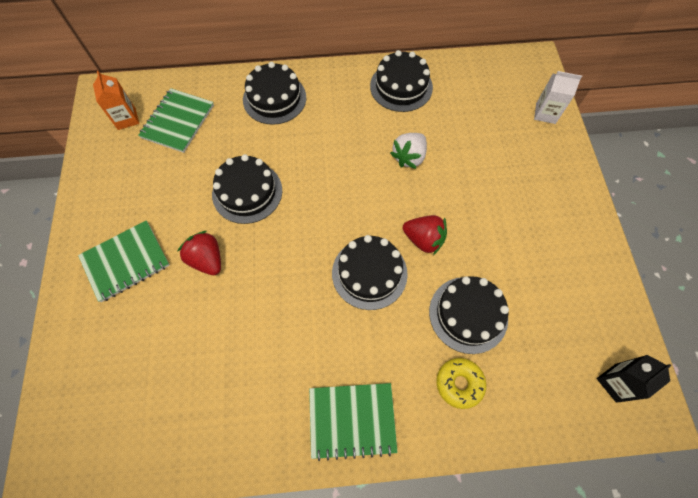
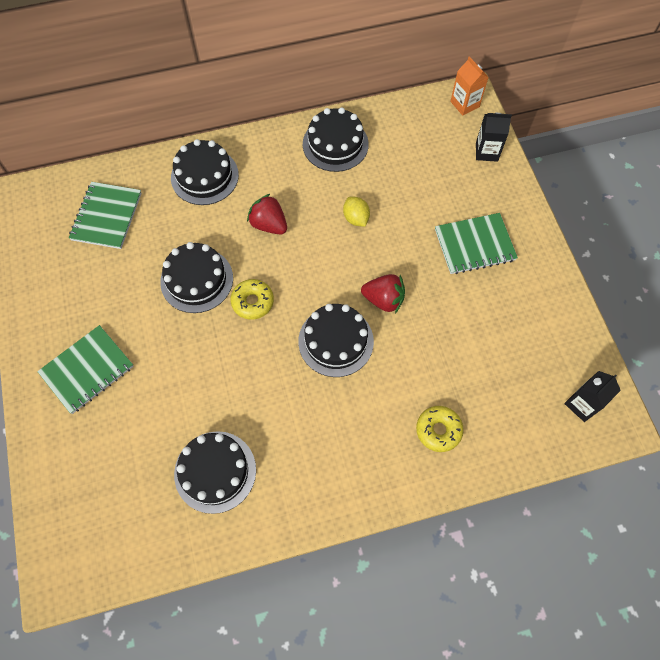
camera: 10 degrees left, 0 degrees up
orange carton [93,71,139,130] -> orange carton moved to [450,56,489,116]
red strawberry [178,231,221,275] -> red strawberry moved to [247,194,287,235]
green notebook [309,383,398,461] -> green notebook moved to [435,213,518,274]
white strawberry [390,133,427,169] -> yellow lemon [343,197,370,227]
black cake [429,276,509,354] -> black cake moved to [174,431,256,514]
white carton [534,71,582,124] -> black carton [476,113,512,162]
none -> yellow donut [230,279,274,320]

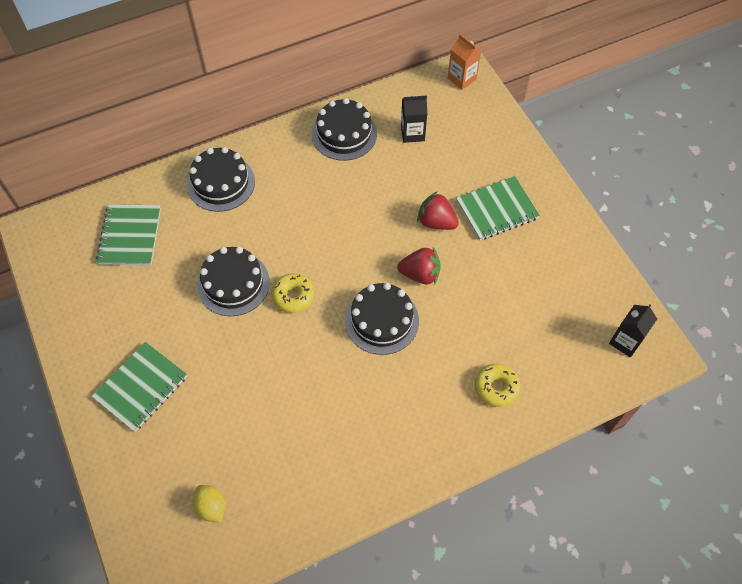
camera: 10 degrees left, 5 degrees down
black cake [174,431,256,514] -> none
red strawberry [247,194,287,235] -> red strawberry moved to [417,191,459,230]
yellow lemon [343,197,370,227] -> yellow lemon moved to [192,485,226,523]
black carton [476,113,512,162] -> black carton moved to [401,95,427,143]

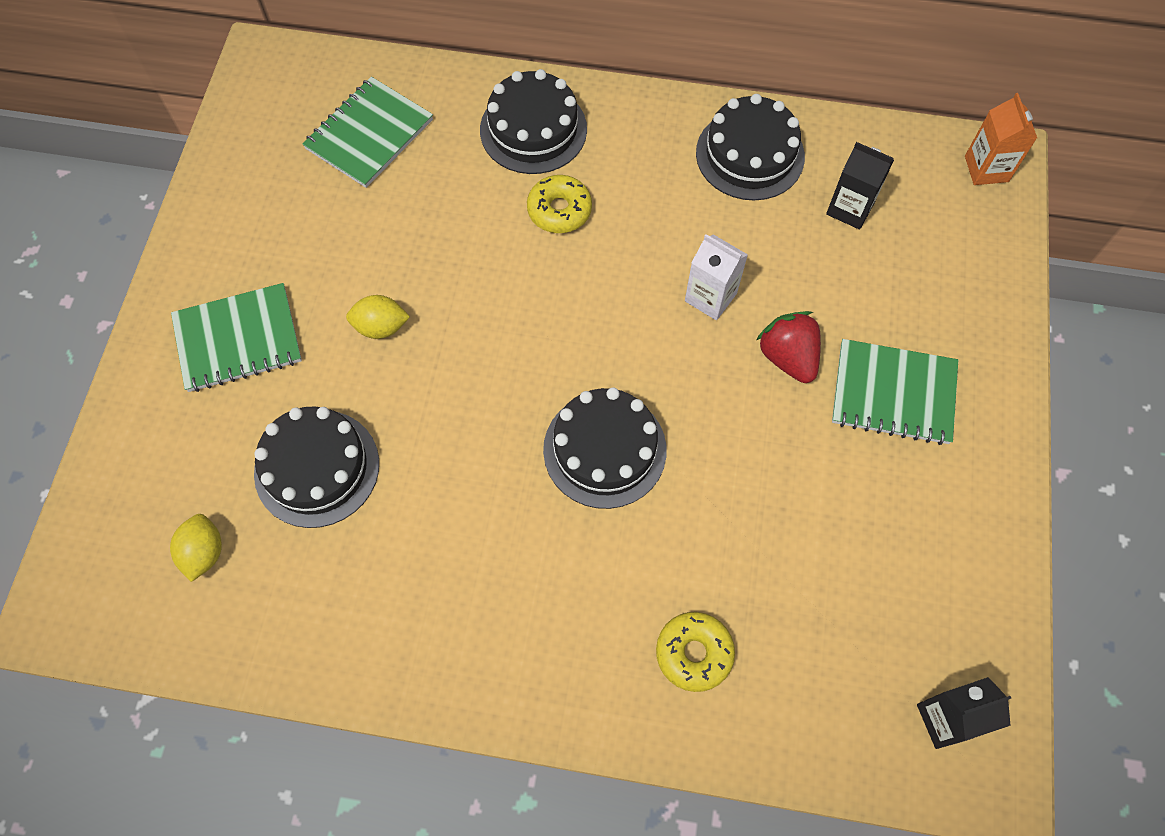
camera: 35 degrees right, 5 degrees up
black cake [197,247,270,316] -> black cake moved to [254,406,379,528]
yellow donut [271,273,314,313] -> yellow donut moved to [527,175,592,233]
red strawberry [397,247,441,285] -> none
none -> yellow lemon [346,295,410,339]
none -> white carton [685,234,748,320]

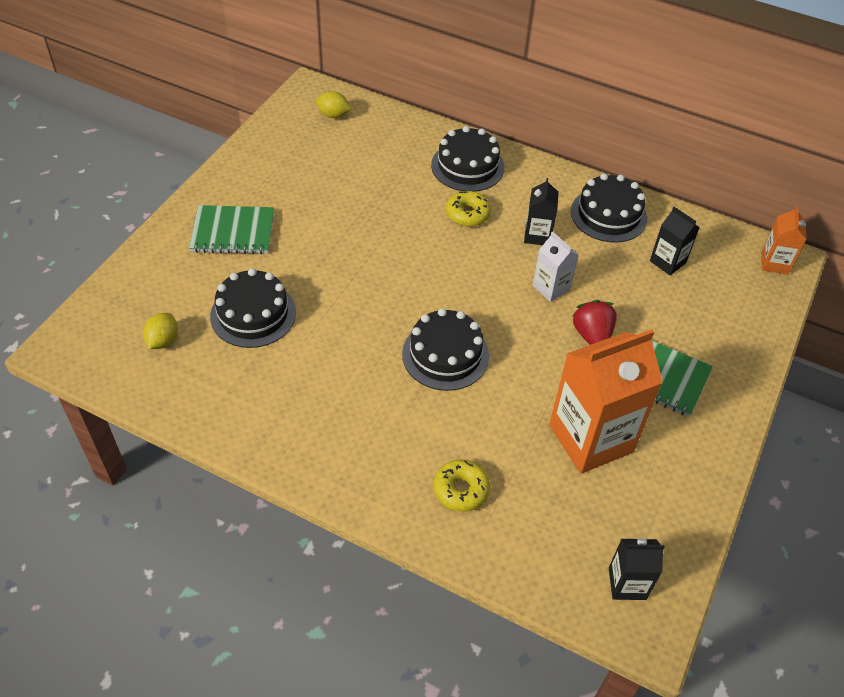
camera: 15 degrees right, 15 degrees down
green notebook [303,77,433,188] -> none
yellow lemon [346,295,410,339] -> yellow lemon moved to [316,91,351,118]
none -> black carton [524,178,559,245]
none -> orange carton [549,329,663,474]

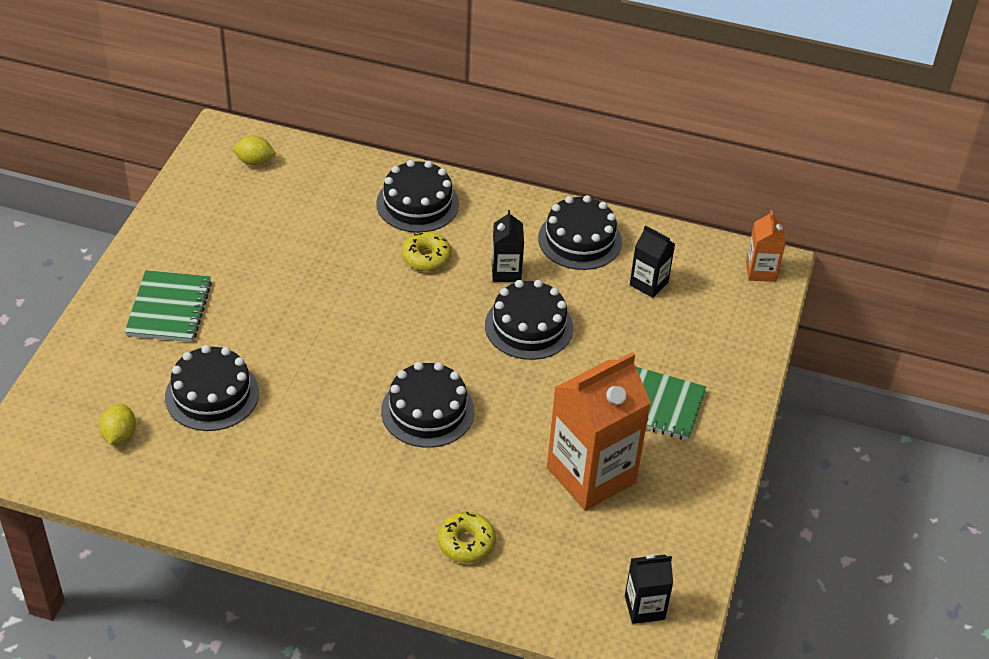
camera: 10 degrees left, 5 degrees down
green notebook [189,205,274,254] -> green notebook turned 75 degrees counterclockwise [125,270,212,342]
white carton [533,231,579,302] -> black cake [485,280,573,360]
red strawberry [572,300,617,345] -> none

